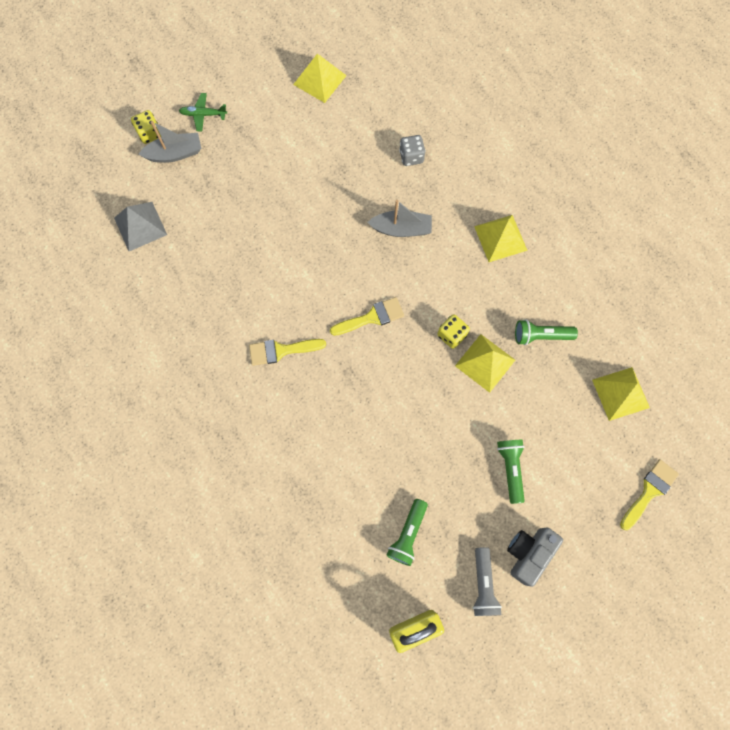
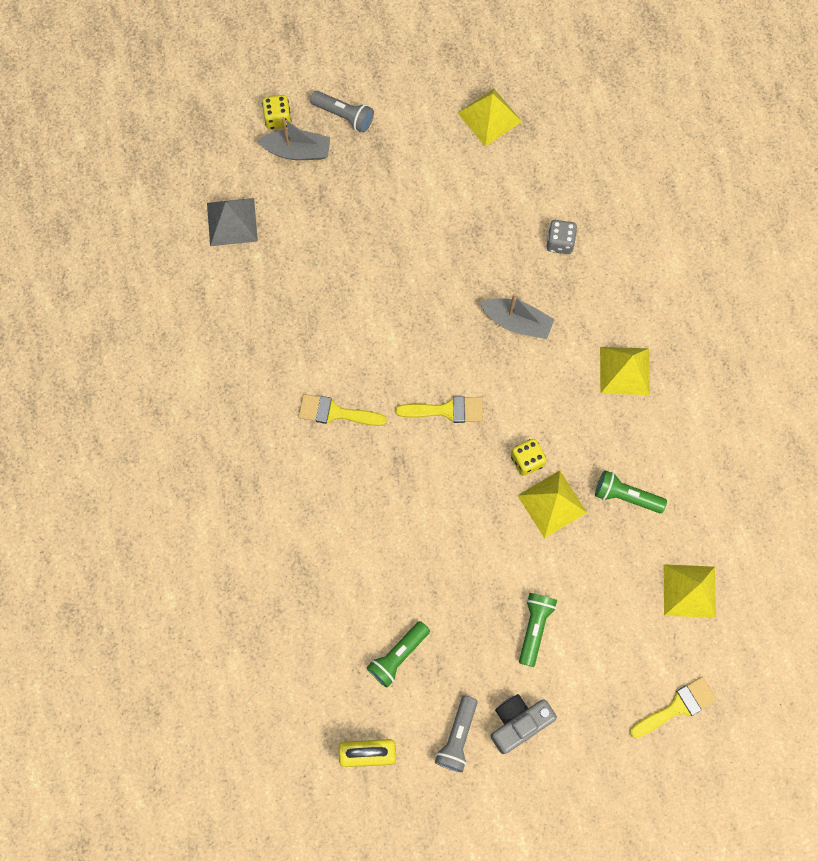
camera: 20 degrees right, 0 degrees up
green plane [179,93,227,131] -> grey flashlight [310,91,374,133]

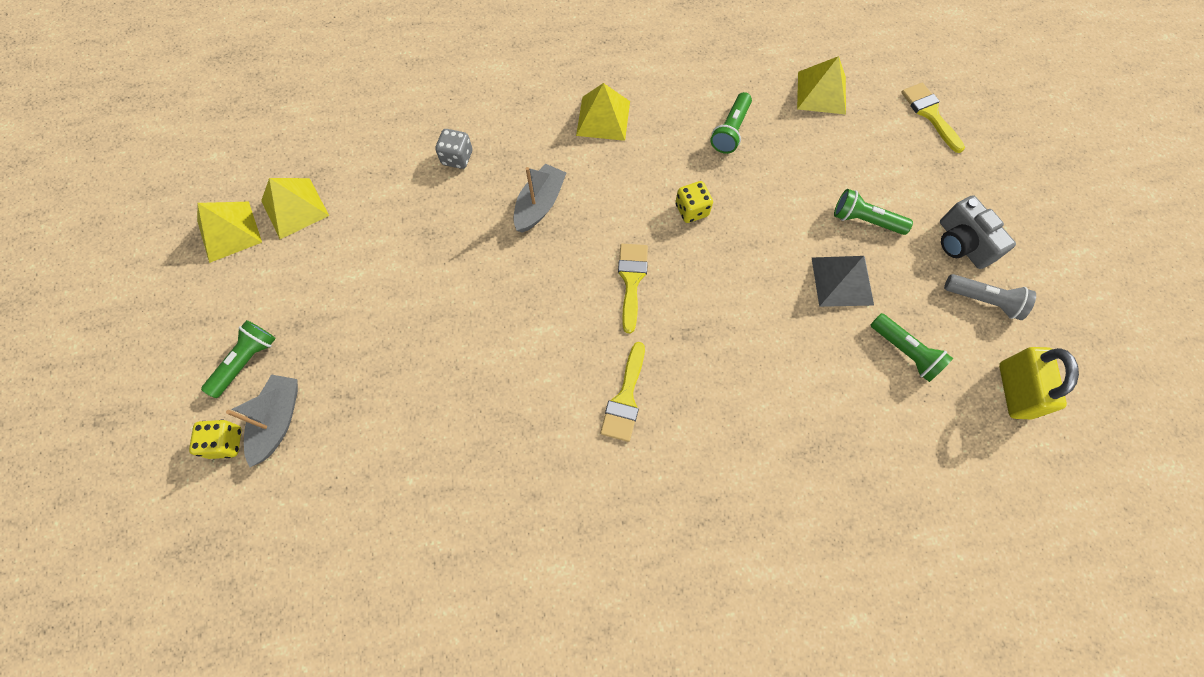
camera: 85 degrees left, 5 degrees down
grey pyramid [207,198,258,246] -> grey pyramid moved to [812,256,874,307]
grey flashlight [310,91,374,133] -> green flashlight [201,320,276,398]
yellow pyramid [517,471,587,538] -> yellow pyramid moved to [197,202,262,263]

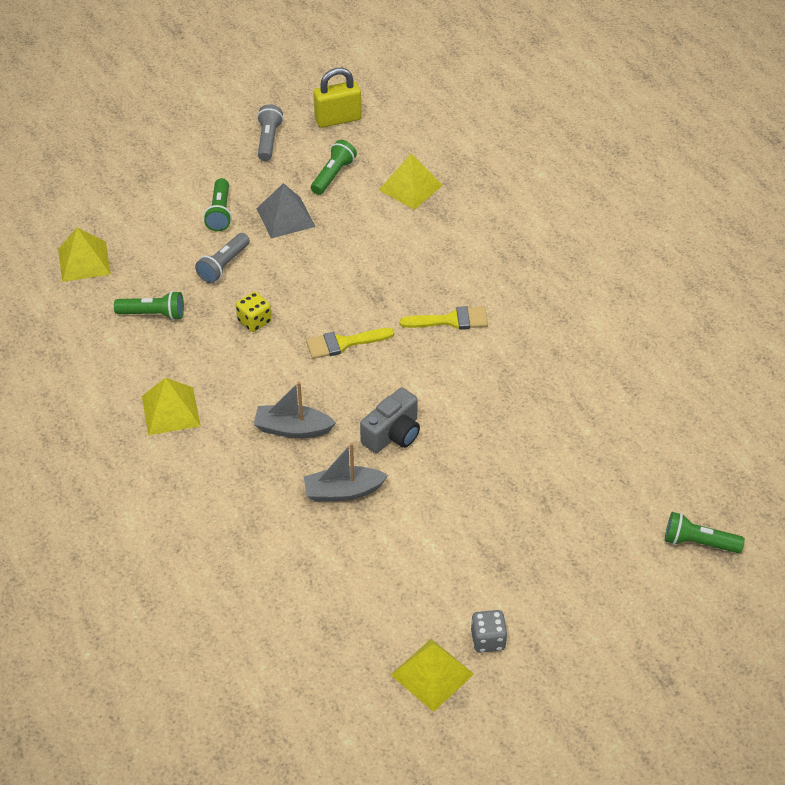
camera: 110 degrees left, 20 degrees down
yellow dice [189,420,242,459] -> none
green flashlight [201,320,276,398] -> green flashlight moved to [665,512,745,553]
grey boat [226,374,298,467] -> grey boat moved to [304,443,388,502]
yellow pyramid [261,178,329,239] -> yellow pyramid moved to [379,154,443,210]
grey dice [435,129,472,169] -> grey dice moved to [471,610,507,653]
yellow brush [901,83,965,153] -> none
grey camera [940,195,1016,269] -> grey camera moved to [360,387,420,453]
none -> grey flashlight [195,233,250,283]

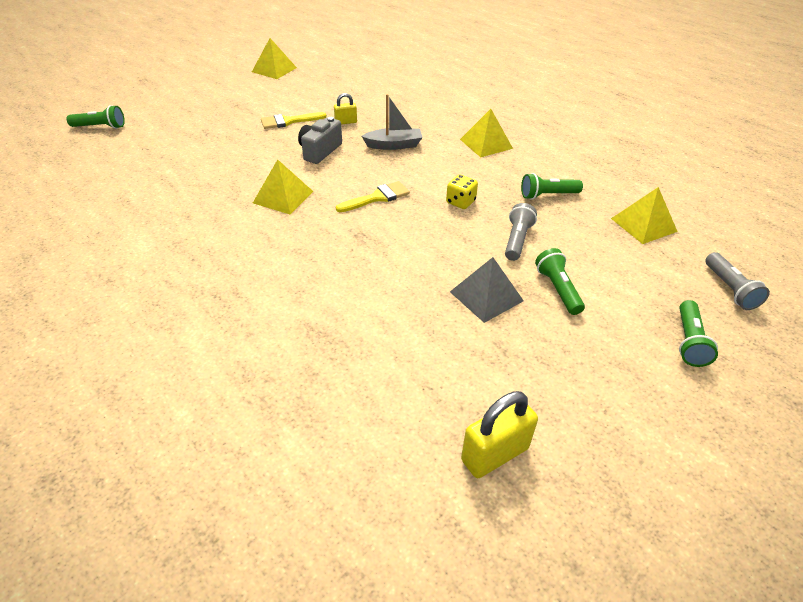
camera: 165 degrees right, 5 degrees down
grey flashlight [257,104,283,161] -> grey flashlight moved to [705,252,770,310]
grey boat [304,443,388,502] -> yellow padlock [334,93,357,124]
green flashlight [311,140,357,195] -> green flashlight moved to [679,300,718,367]
yellow pyramid [379,154,443,210] -> yellow pyramid moved to [253,159,314,214]
yellow brush [400,306,488,329] -> yellow brush moved to [261,112,327,129]
grey dice [471,610,507,653] -> none

